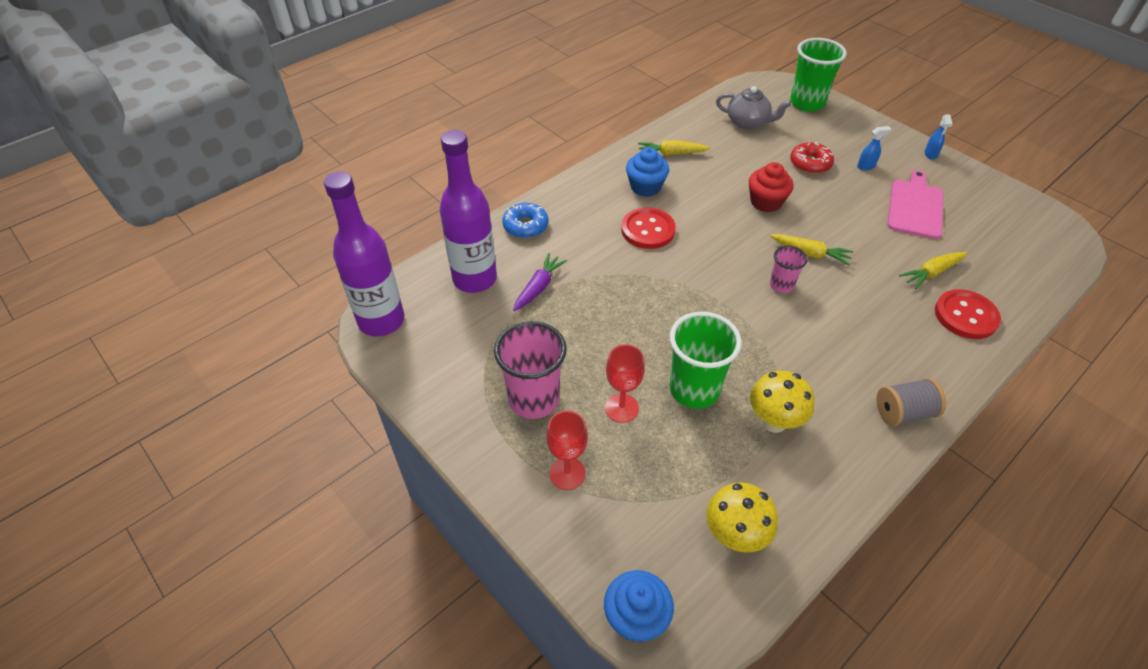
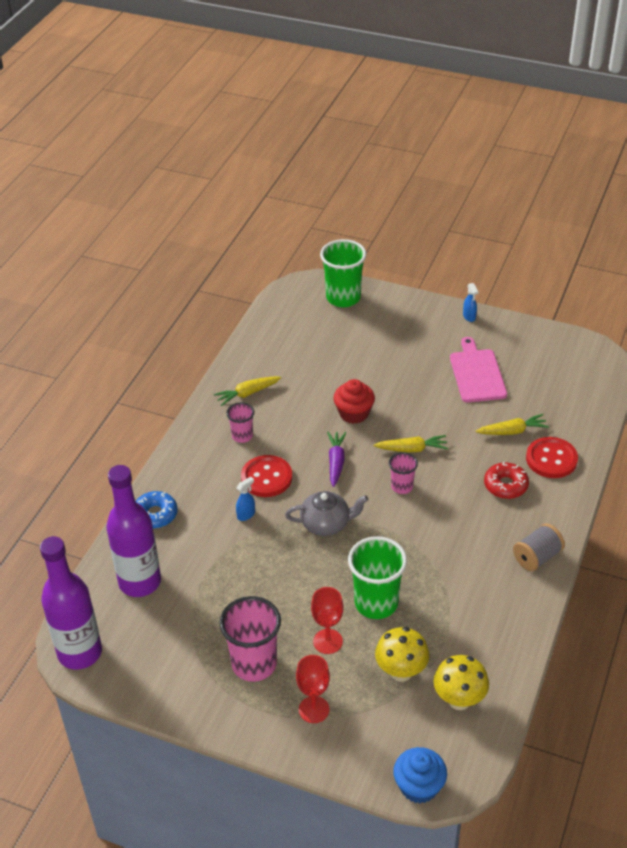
camera: 25 degrees left, 5 degrees down
purple carrot [513,253,567,311] -> purple carrot moved to [327,432,347,487]
blue cupcake [626,147,669,197] -> pink cup [226,402,254,443]
grey teapot [716,86,791,129] -> grey teapot moved to [285,491,368,536]
yellow mushroom [750,371,815,433] -> yellow mushroom moved to [375,627,429,682]
red donut [790,142,834,174] -> red donut moved to [484,462,529,499]
blue spray bottle [857,126,891,170] -> blue spray bottle moved to [236,477,255,521]
yellow carrot [899,252,967,289] -> yellow carrot turned 135 degrees counterclockwise [476,414,549,435]

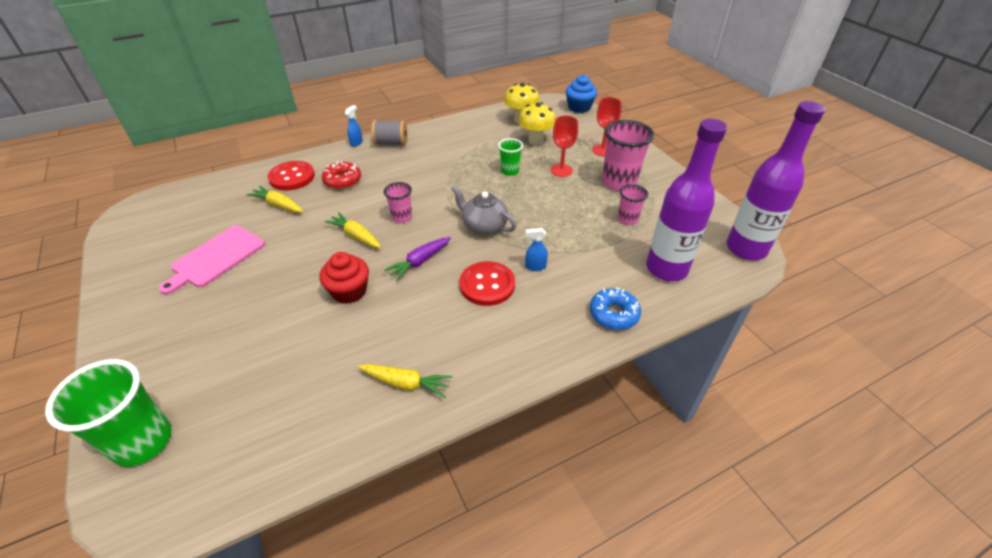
camera: 140 degrees left, 0 degrees up
pink cup [226,402,254,443] -> pink cup moved to [618,184,648,225]
green cup [348,536,407,619] -> green cup [498,138,523,176], size x0.55
blue spray bottle [463,283,479,322] -> blue spray bottle moved to [345,105,363,147]

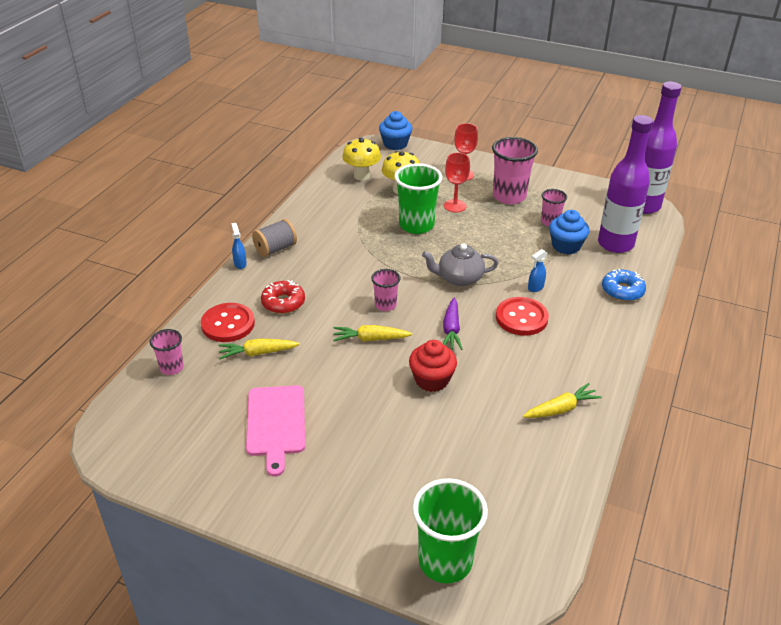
camera: 40 degrees left, 5 degrees down
green cup [498,138,523,176] -> green cup [394,163,442,234], size x1.83
none -> pink cup [149,329,184,375]
none -> blue cupcake [549,210,590,254]

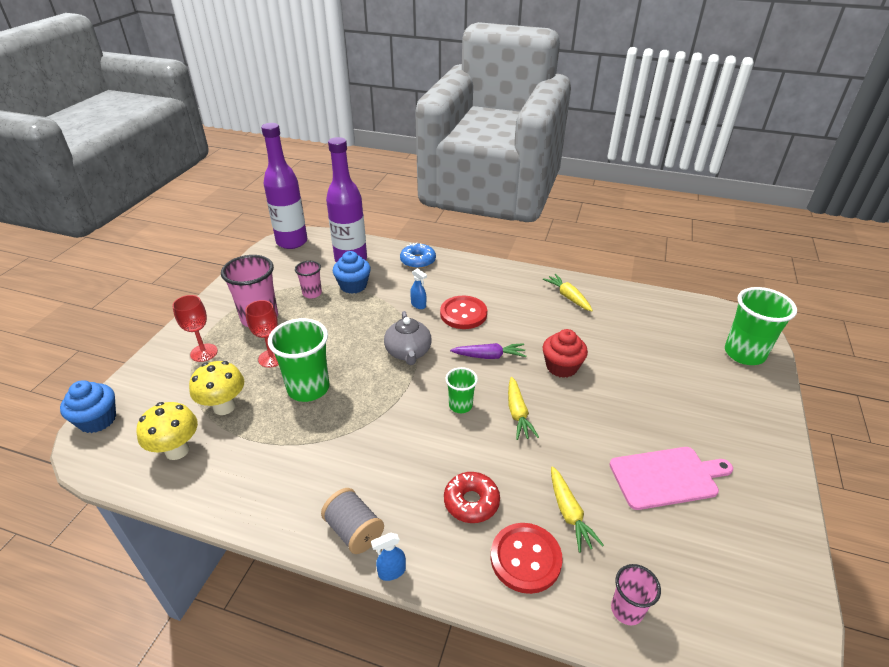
camera: 95 degrees left, 0 degrees up
pink cup [371,269,400,311] -> green cup [445,367,478,413]

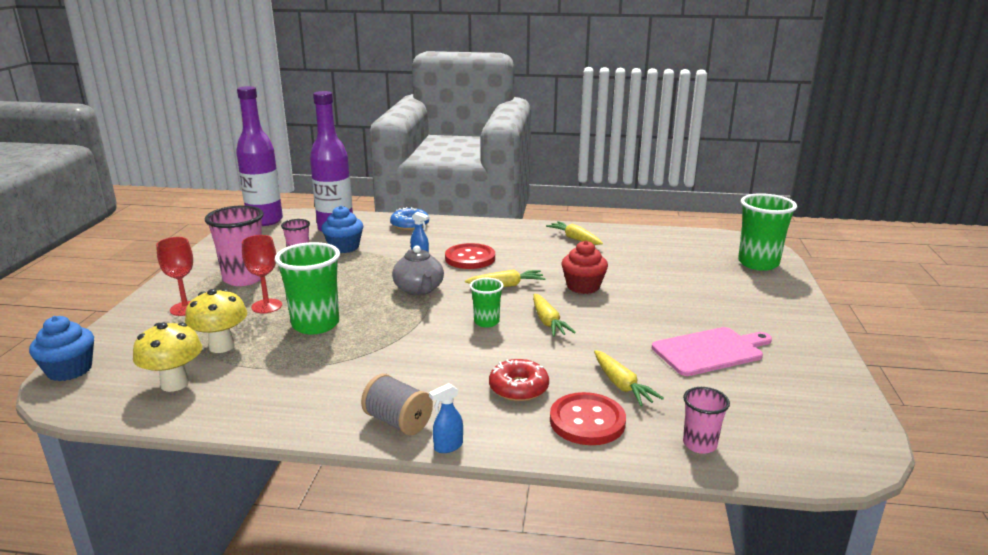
camera: 10 degrees left, 15 degrees down
purple carrot [450,343,526,359] -> yellow carrot [465,270,546,287]

